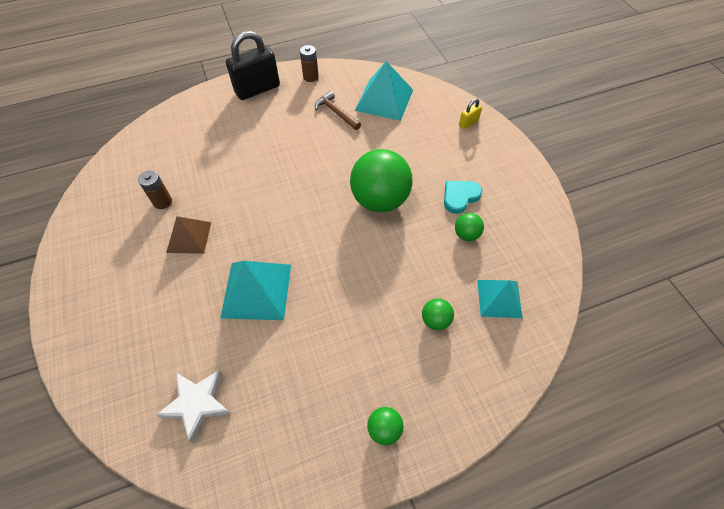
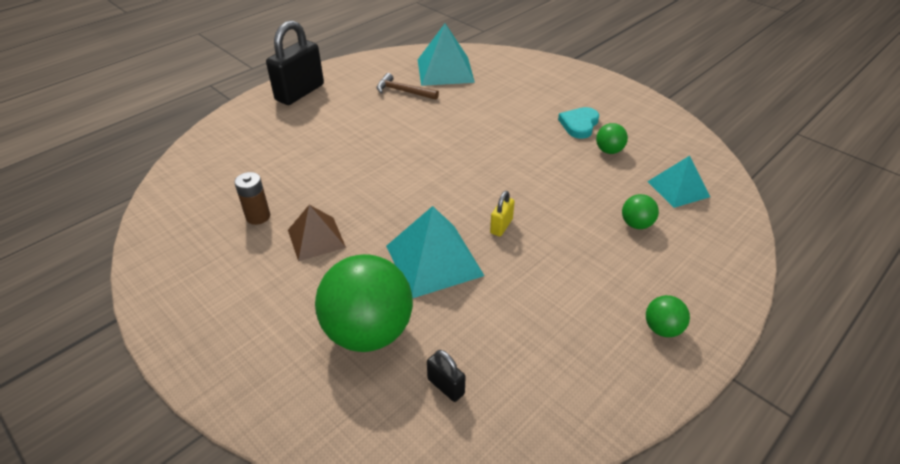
camera: 25 degrees left, 15 degrees down
white star [156,370,231,443] -> black padlock [427,350,465,402]
brown battery [300,45,319,82] -> none
green ball [350,149,412,212] -> green ball moved to [315,254,413,352]
yellow padlock [459,98,482,129] -> yellow padlock moved to [490,191,515,236]

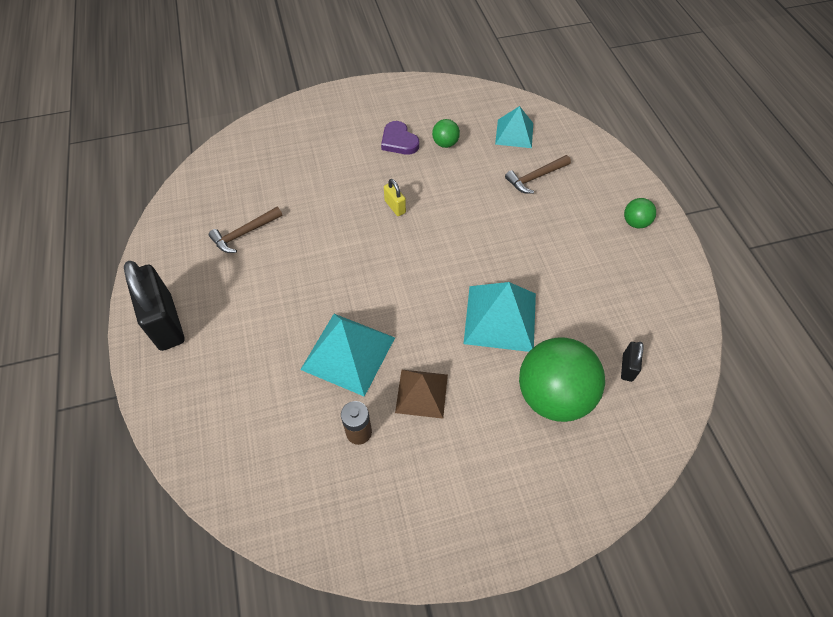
camera: 60 degrees left, 15 degrees up
turquoise pyramid [418,23,475,86] -> turquoise pyramid moved to [300,314,395,397]
black padlock [427,350,465,402] -> black padlock turned 60 degrees counterclockwise [621,342,643,382]
yellow padlock [490,191,515,236] -> yellow padlock moved to [384,179,406,216]
turquoise heart [558,107,599,139] -> purple heart [381,121,419,155]
green ball [622,194,659,229] -> brown hammer [505,155,571,194]

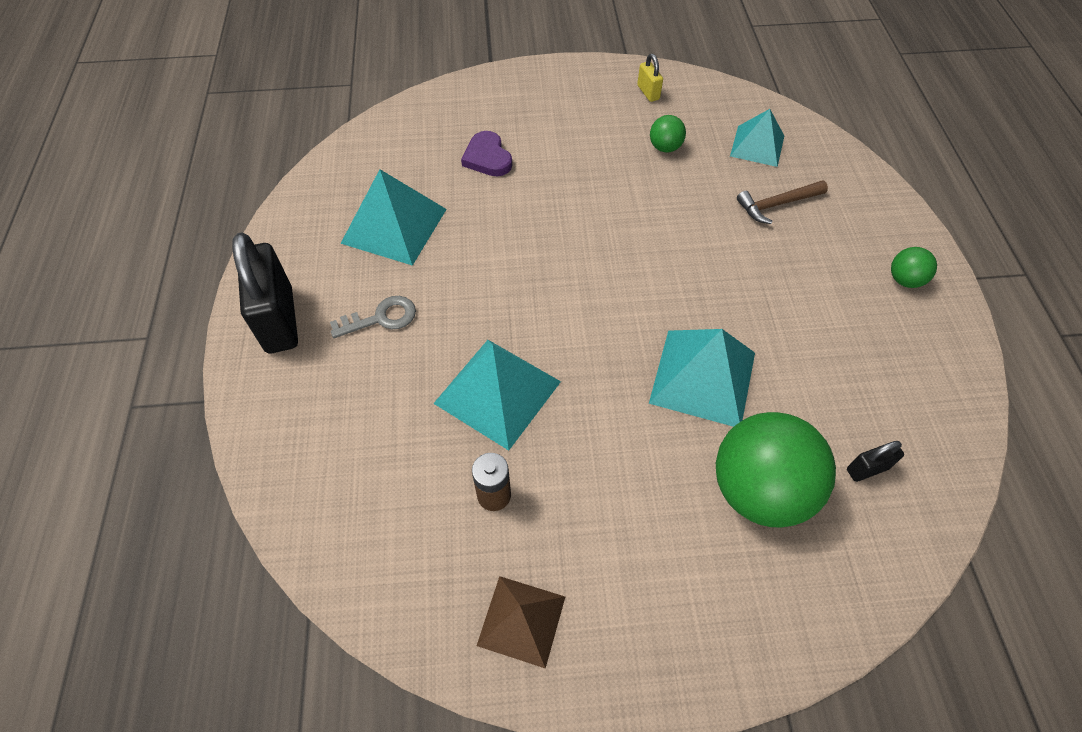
camera: 10 degrees right, 0 degrees up
brown hammer [209,207,282,253] -> turquoise pyramid [340,169,447,266]
purple heart [381,121,419,155] -> purple heart moved to [461,131,512,176]
yellow padlock [384,179,406,216] -> yellow padlock moved to [637,54,663,102]
brown pyramid [395,369,448,419] -> brown pyramid moved to [477,576,565,669]
black padlock [621,342,643,382] -> black padlock turned 45 degrees clockwise [847,441,904,482]
none -> grey key [330,296,416,338]

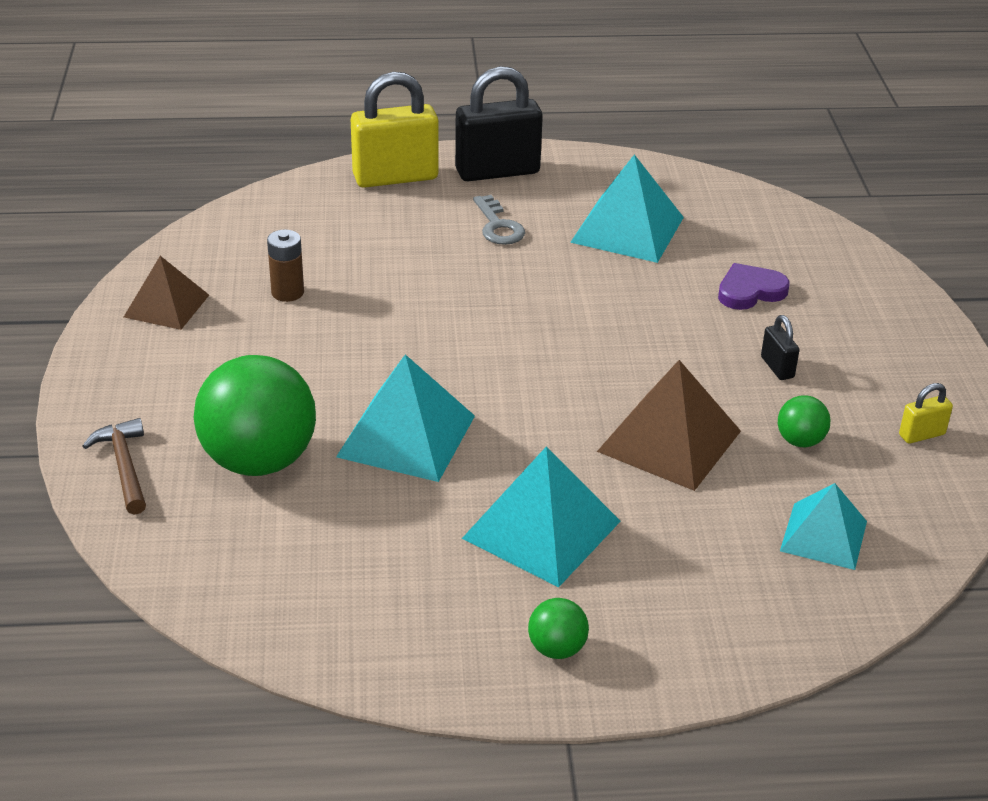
camera: 90 degrees right, 20 degrees down
turquoise pyramid [433,340,561,451] -> turquoise pyramid moved to [462,446,621,587]
brown hammer [737,180,828,224] -> brown hammer moved to [83,418,146,515]
black padlock [847,441,904,482] -> black padlock moved to [761,315,799,380]
none -> yellow padlock [351,72,438,188]
none -> brown pyramid [597,360,741,491]

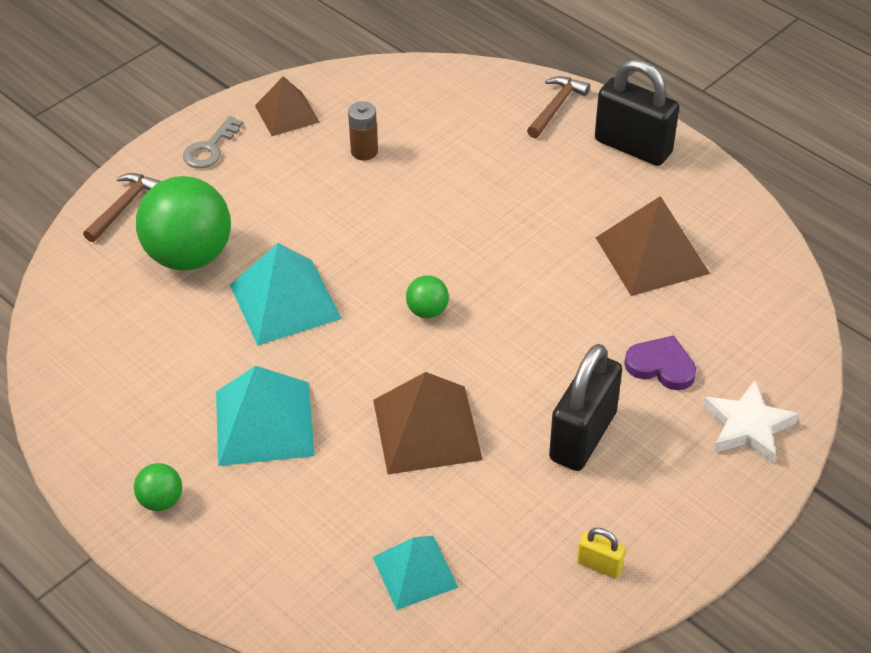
camera: 50 degrees right, 10 degrees up
yellow padlock [351,72,438,188] -> brown hammer [527,76,590,138]
grey key [473,195,525,245] -> grey key moved to [183,116,243,168]
turquoise pyramid [570,154,684,263] -> brown pyramid [595,196,710,296]
black padlock [761,315,799,380] -> black padlock [549,344,622,471], size x2.19
green ball [778,395,831,447] -> green ball moved to [406,275,449,318]
none -> white star [703,380,799,463]

